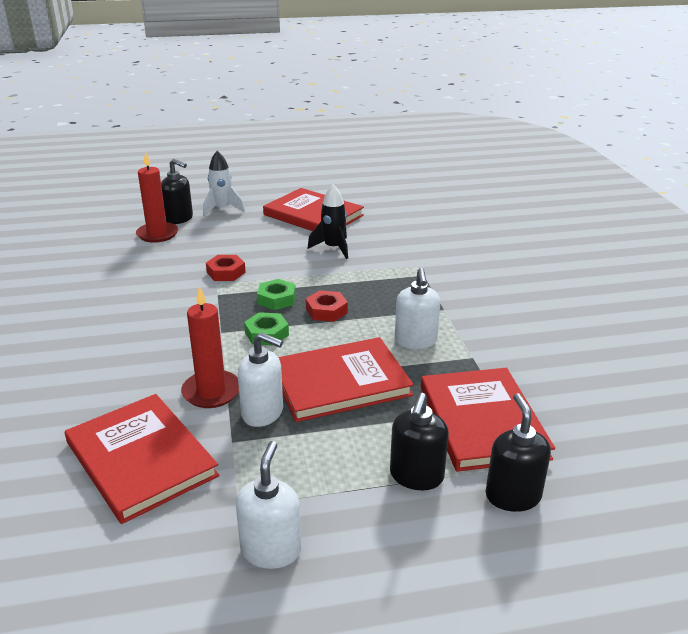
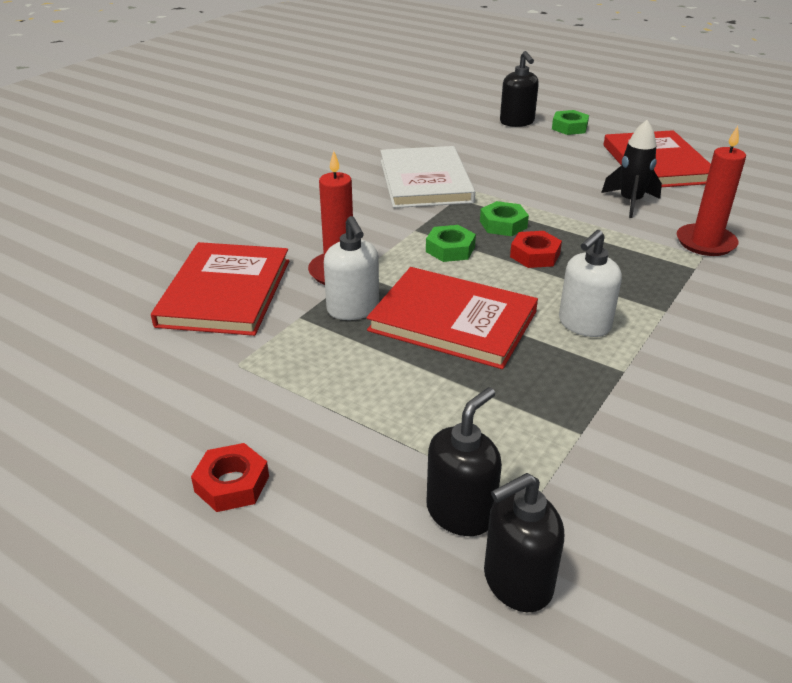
camera: 45 degrees right, 5 degrees up
red candle [136,152,178,243] -> red candle moved to [677,126,746,256]
white rocket [203,150,245,217] -> green nut [552,110,589,135]
red nut [206,255,246,281] -> red nut moved to [191,443,269,512]
white soap dispenser [236,441,301,569] -> none
black soap dispenser [390,393,449,490] -> black soap dispenser moved to [484,473,564,612]
red book [421,368,555,472] -> none
none -> white book [380,146,475,208]

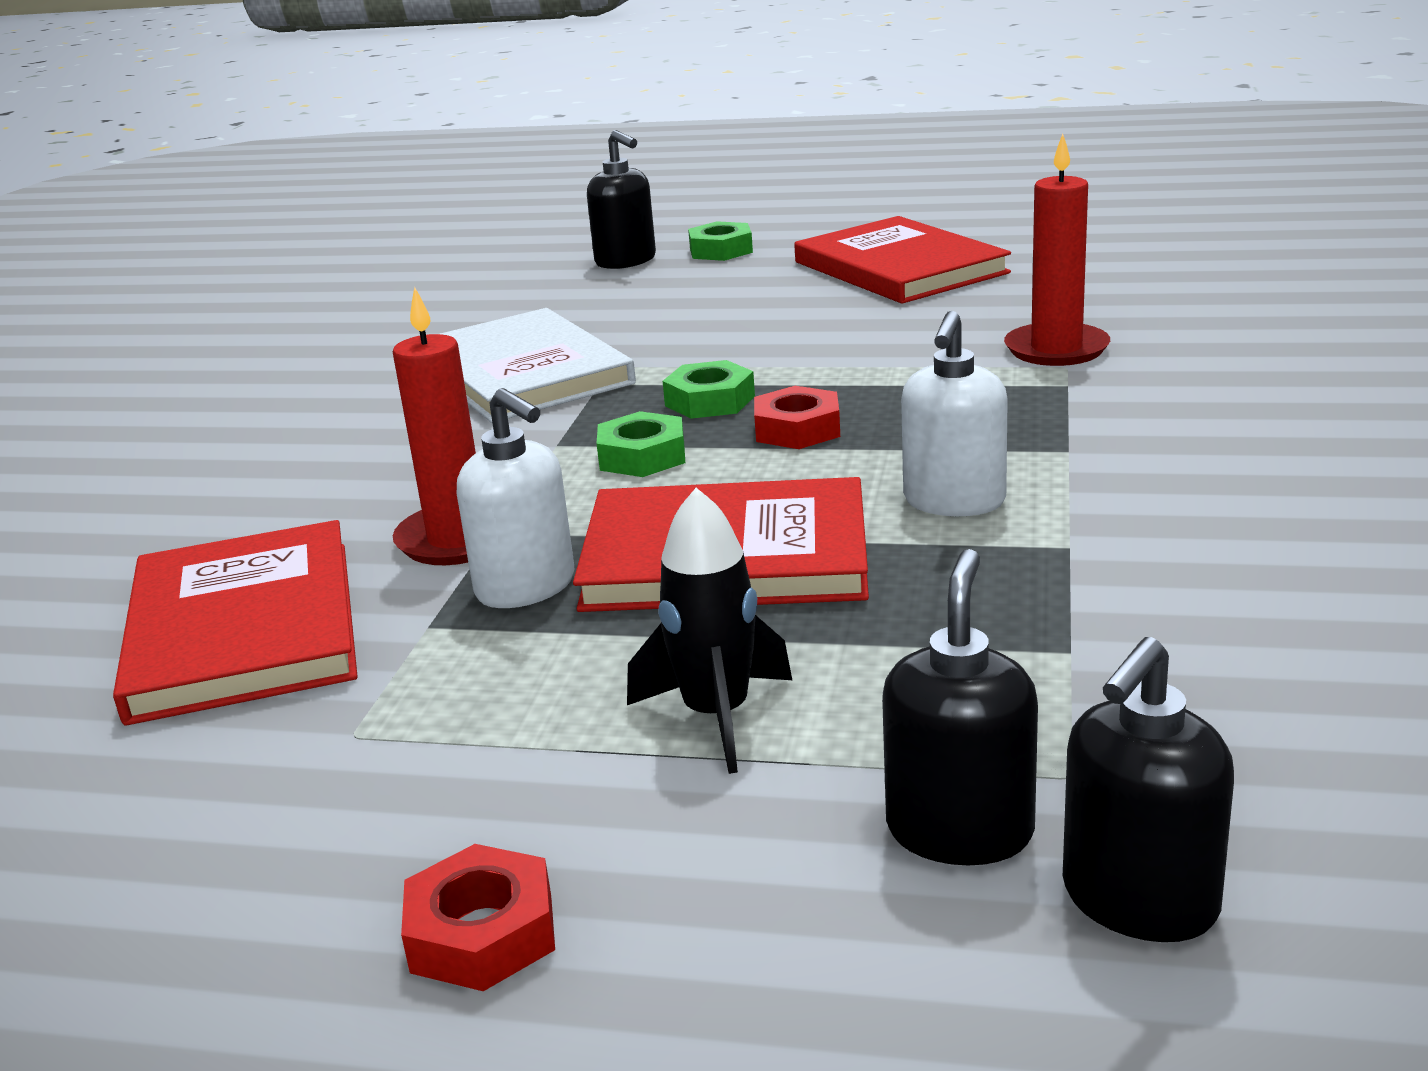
camera: 20 degrees left, 10 degrees down
black rocket [601,120,662,218] -> black rocket moved to [627,488,792,774]

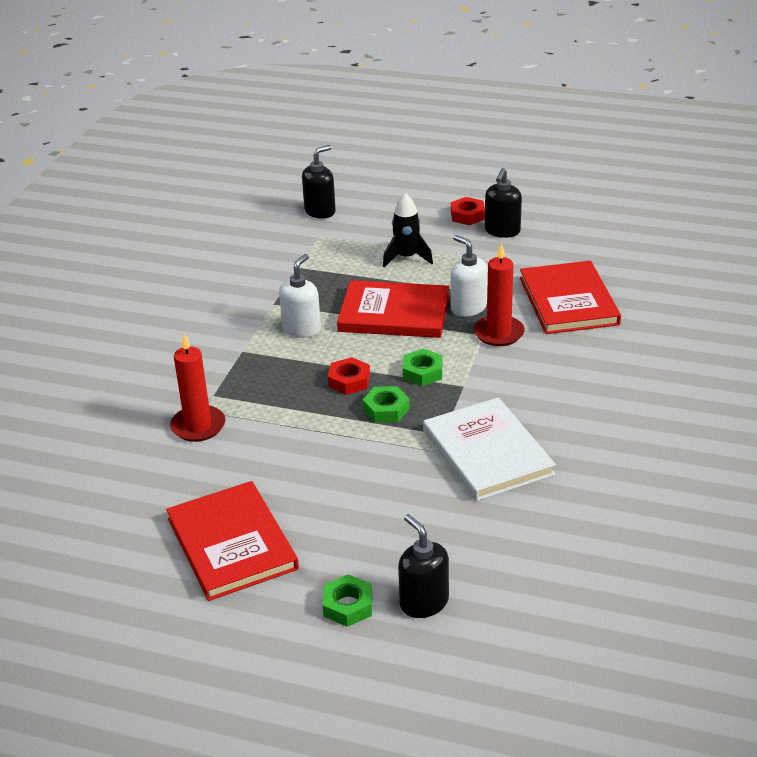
camera: 175 degrees left, 10 degrees up
black soap dispenser [882,549,1038,865] -> black soap dispenser moved to [485,168,522,238]

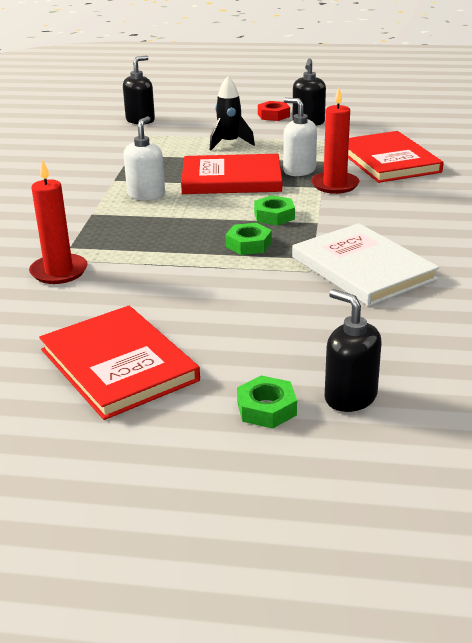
camera: 10 degrees left, 5 degrees down
red nut [328,357,370,395] -> none

